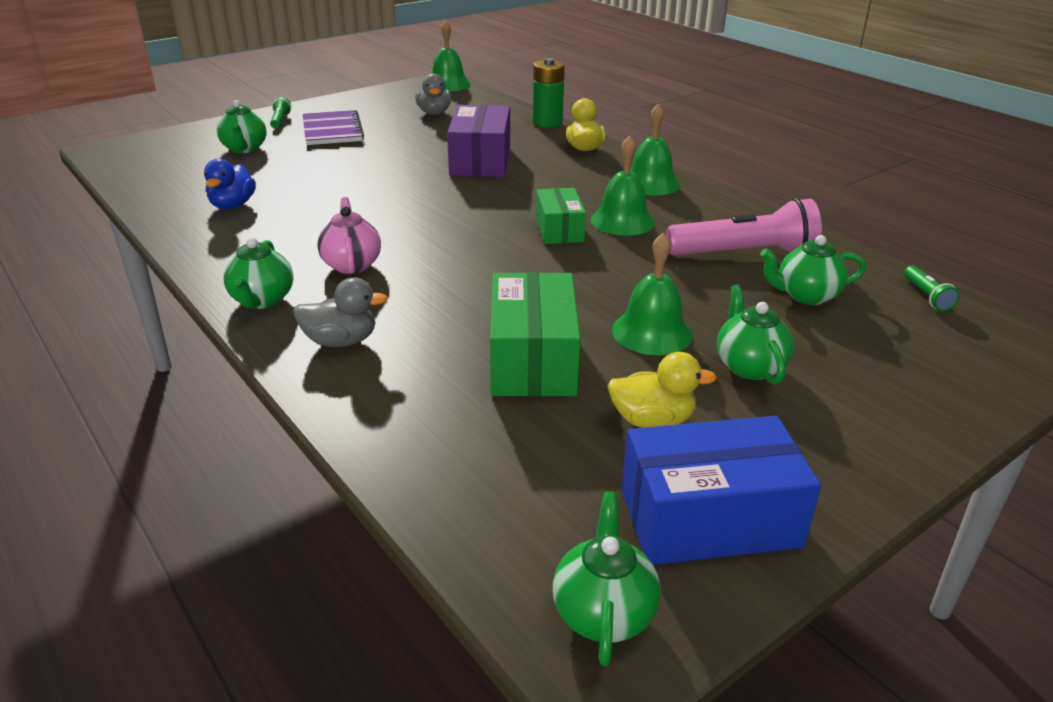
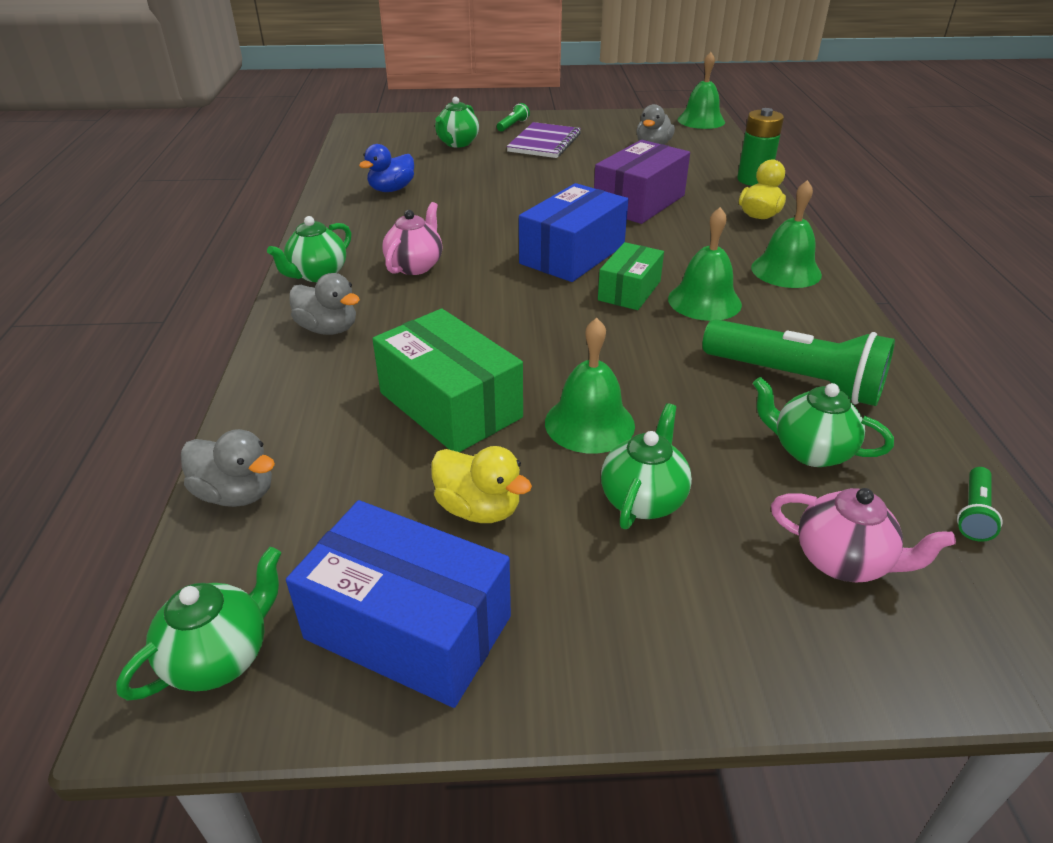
camera: 35 degrees right, 5 degrees up
green box [490,272,581,397] -> green box turned 75 degrees counterclockwise [373,308,523,452]
pink flashlight [666,198,822,256] -> green flashlight [702,319,895,406]
none -> grey duck [181,429,275,507]
none -> blue box [519,183,628,282]
none -> pink teapot [771,488,956,582]

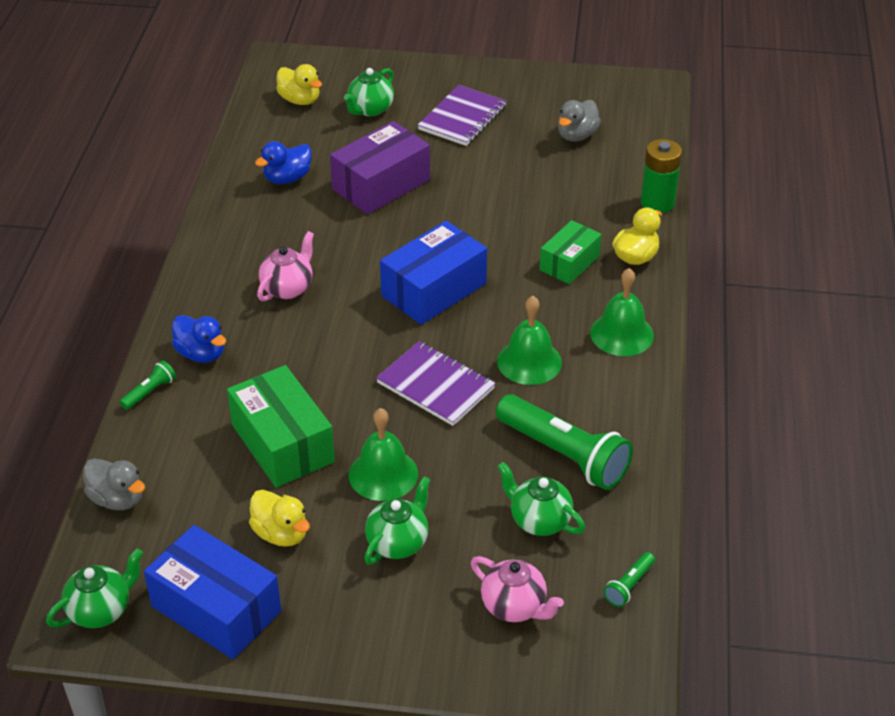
camera: 10 degrees right, 5 degrees up
green teapot [267,216,351,282] -> none
grey duck [289,273,360,335] -> blue duck [172,315,226,363]
green flashlight [497,103,530,132] -> green flashlight moved to [120,360,176,410]
purple box [594,140,690,224] -> purple box moved to [330,121,430,214]
green box [598,242,664,310] -> green box moved to [539,220,602,284]
green bell [678,52,725,129] -> none
none -> yellow duck [276,64,322,105]
none -> purple notebook [376,341,496,426]

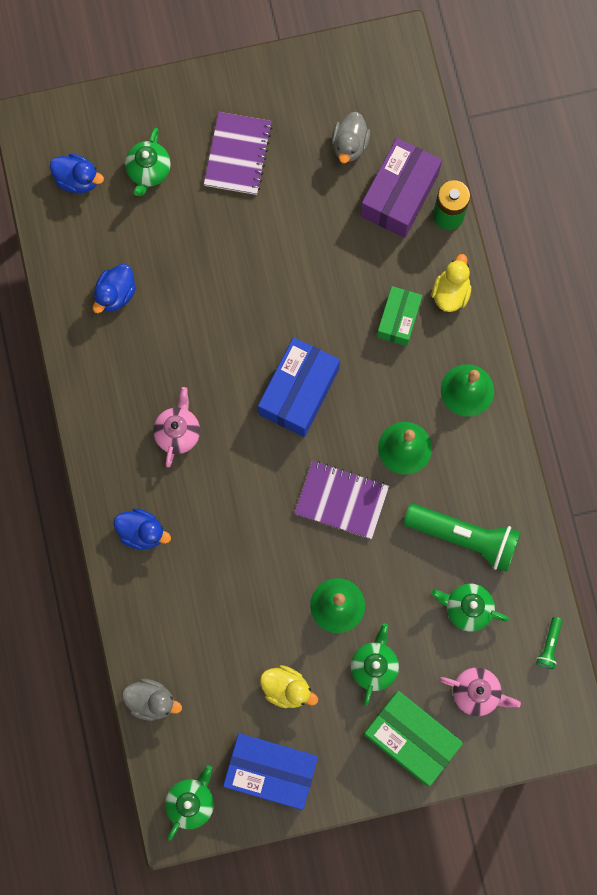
camera: 20 degrees left, 35 degrees up
green flashlight [120,360,176,410] -> none
green box [227,365,335,488] -> green box moved to [363,691,463,786]
yellow duck [276,64,322,105] -> blue duck [50,154,104,193]
purple box [330,121,430,214] -> purple box moved to [360,138,442,238]

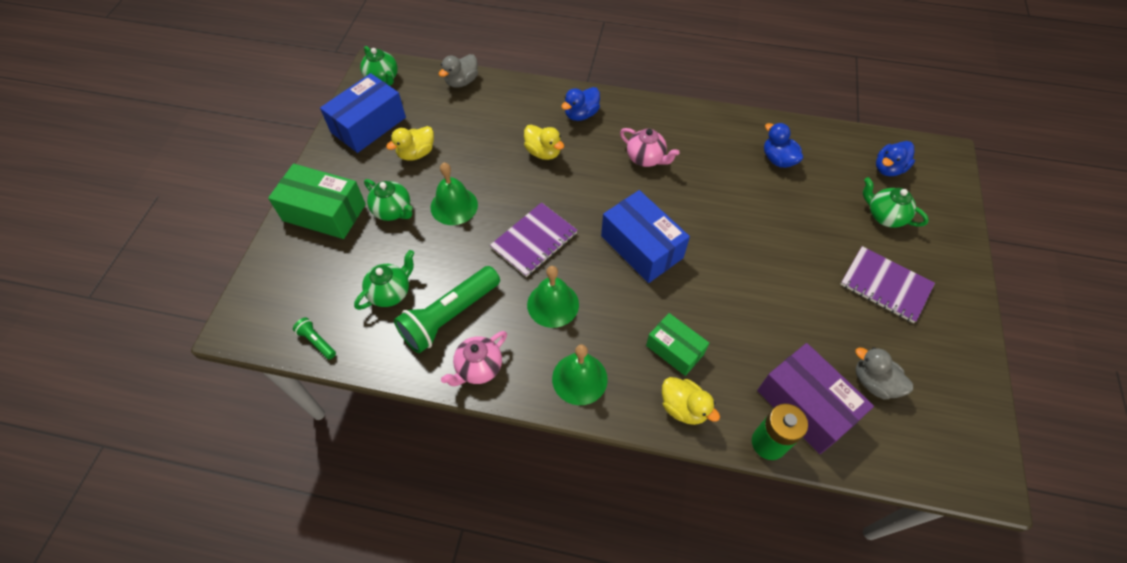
camera: 115 degrees right, 20 degrees down
green box [363,691,463,786] -> green box turned 45 degrees clockwise [268,164,366,239]
pink teapot [439,668,521,716] -> pink teapot moved to [441,331,507,386]
none -> yellow duck [524,125,564,160]

